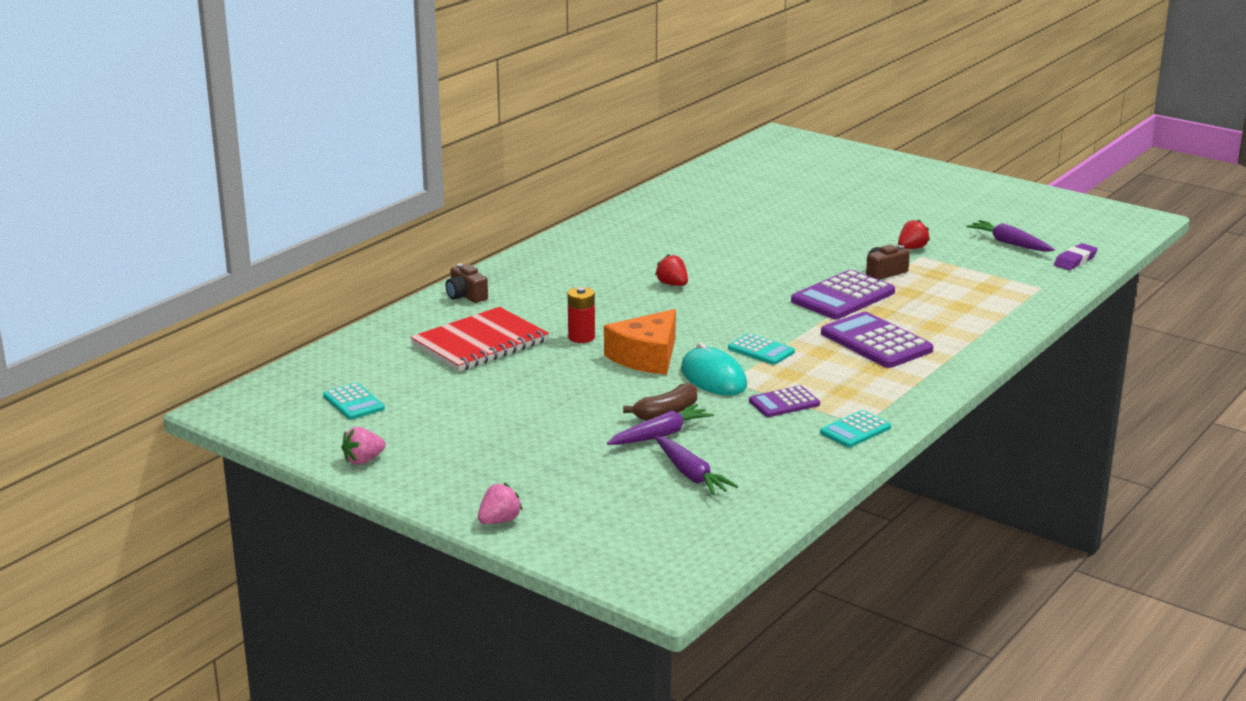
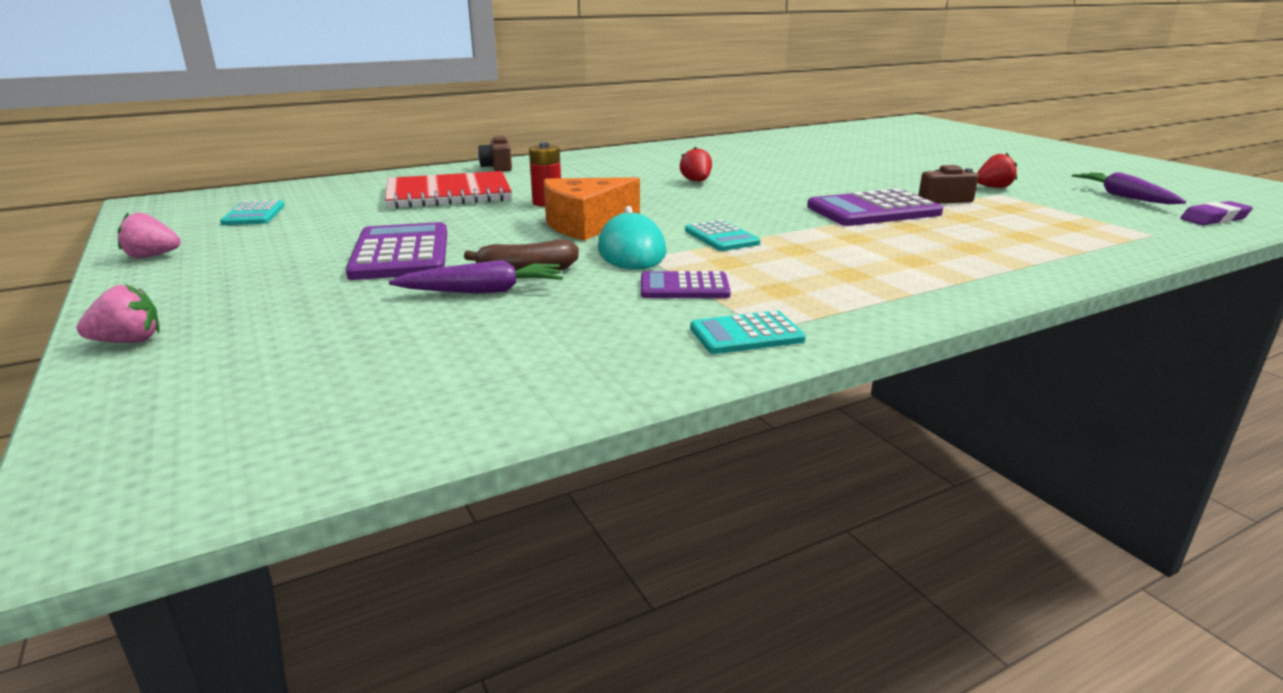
camera: 25 degrees right, 0 degrees up
purple carrot [655,436,738,496] -> none
purple calculator [821,312,933,368] -> purple calculator moved to [346,222,447,280]

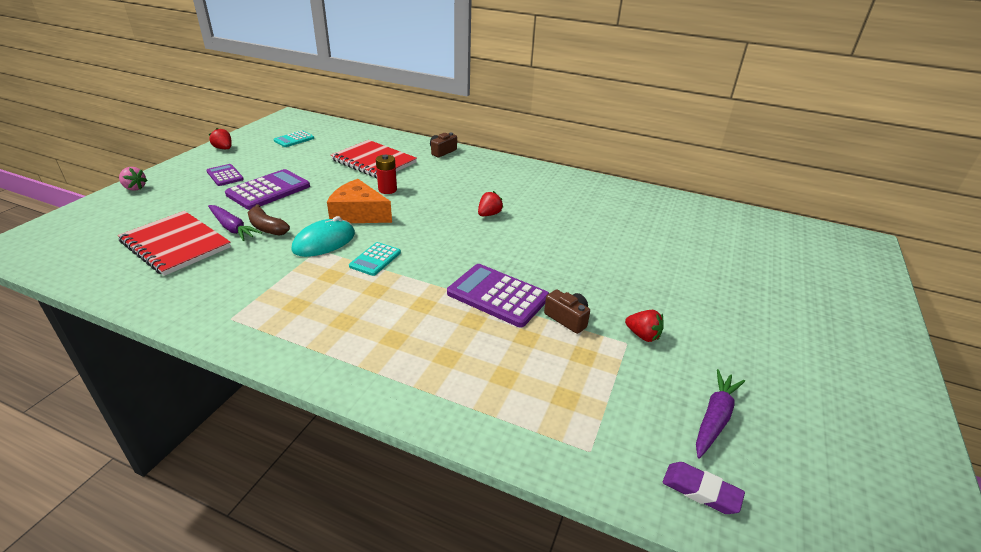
camera: 50 degrees right, 10 degrees up
pink strawberry [118,212,181,258] -> red strawberry [209,128,232,149]
purple calculator [641,271,731,298] -> purple calculator moved to [206,164,244,186]
turquoise calculator [690,311,806,354] -> none
none -> red notebook [118,211,231,276]

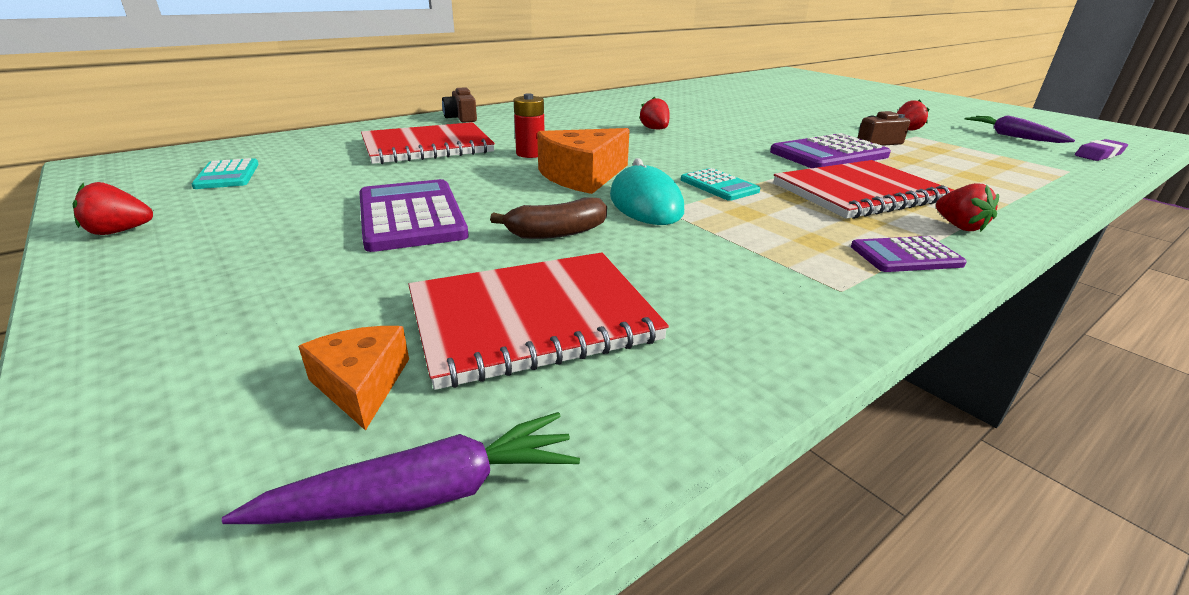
camera: 60 degrees left, 5 degrees down
pink strawberry [119,167,148,191] -> none
purple calculator [206,164,244,186] -> purple calculator moved to [851,236,967,272]
purple carrot [208,205,262,241] -> purple carrot moved to [222,412,580,524]
none -> orange cheese [298,326,409,431]
none -> red notebook [773,160,954,219]
none -> red strawberry [936,183,999,232]

